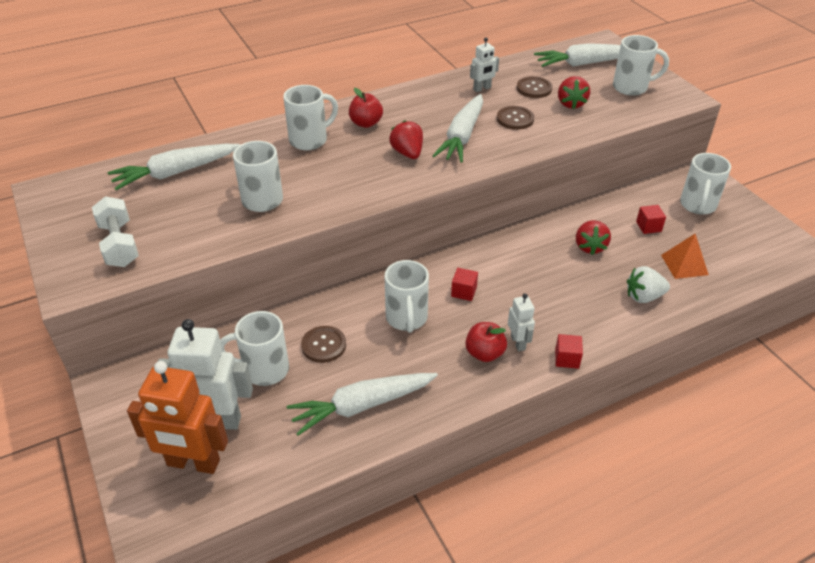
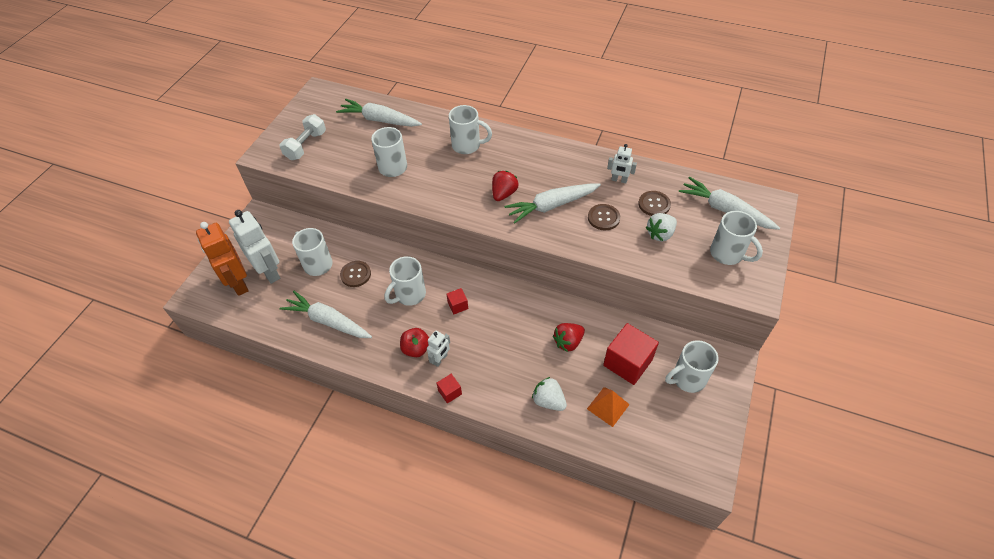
camera: 50 degrees right, 10 degrees up
red apple [349,88,383,128] -> none
red strawberry [558,76,590,109] -> white strawberry [646,213,677,242]
red cube [636,205,666,234] -> red cube [603,323,659,385], size x2.09

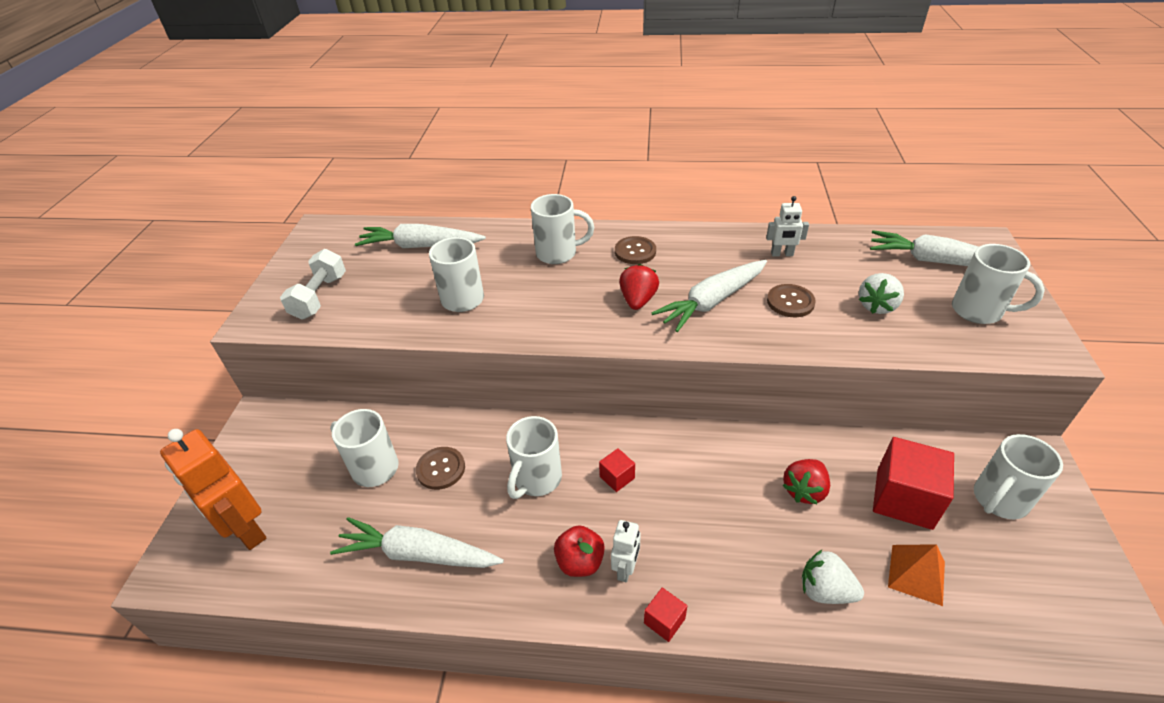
camera: 15 degrees left, 10 degrees down
white robot [229,210,280,284] -> none
brown button [638,191,671,216] -> brown button moved to [615,236,656,264]

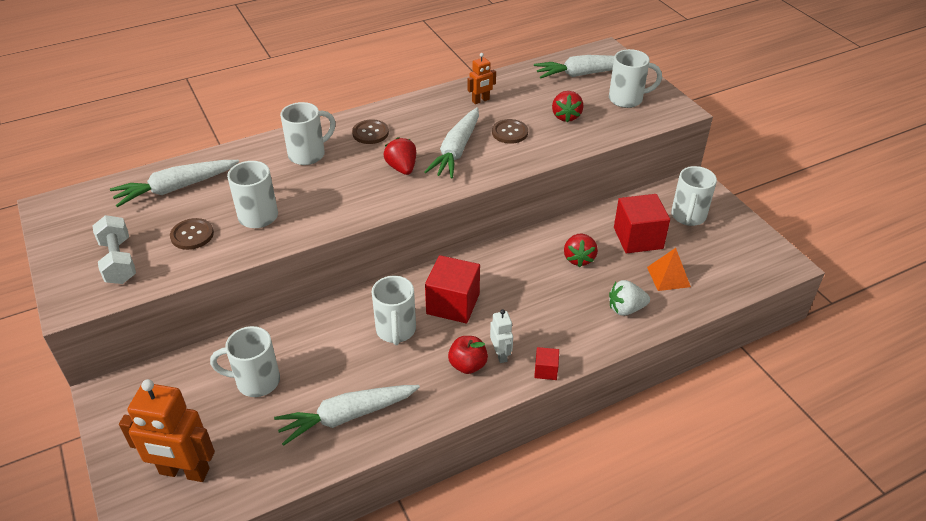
camera: 35 degrees left, 0 degrees up
brown button [416,447,465,490] -> brown button moved to [170,218,214,250]
red cube [599,448,635,492] -> red cube [425,255,480,323], size x2.09
white robot [766,196,809,256] -> orange robot [468,53,496,104]
white strawberry [858,273,904,314] -> red strawberry [552,91,584,122]

